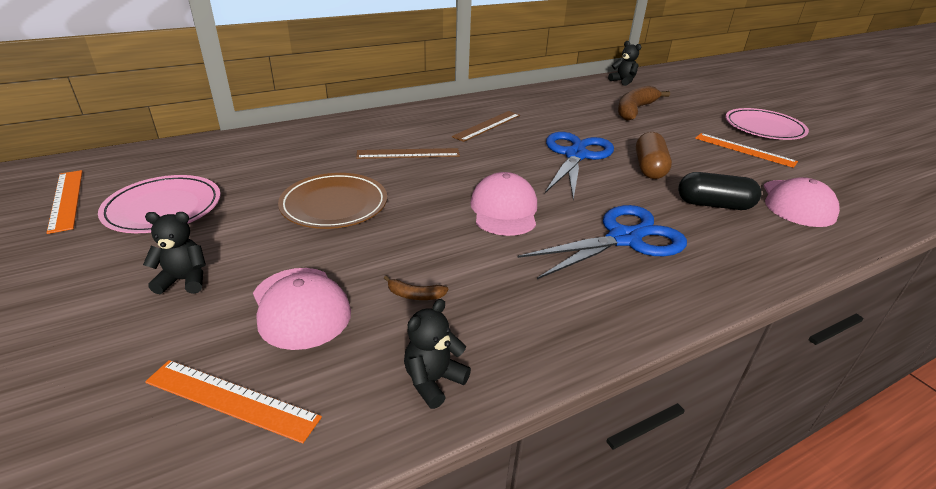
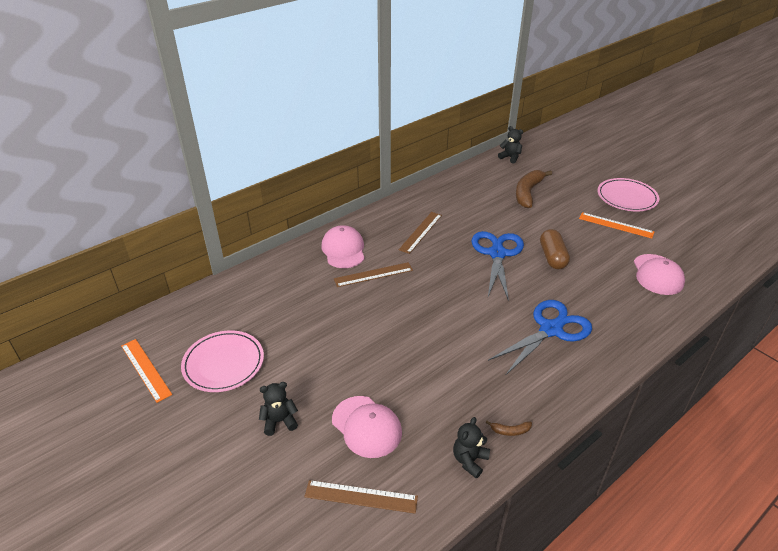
camera: 10 degrees left, 5 degrees up
orange ruler [145,360,322,443] -> brown ruler [304,480,418,513]
brown plate [278,173,387,229] -> none
brown banana [384,276,448,300] -> brown banana moved to [486,421,532,436]
pink cap [470,172,537,236] -> pink cap moved to [321,225,365,268]
black capsule [678,172,761,210] -> none

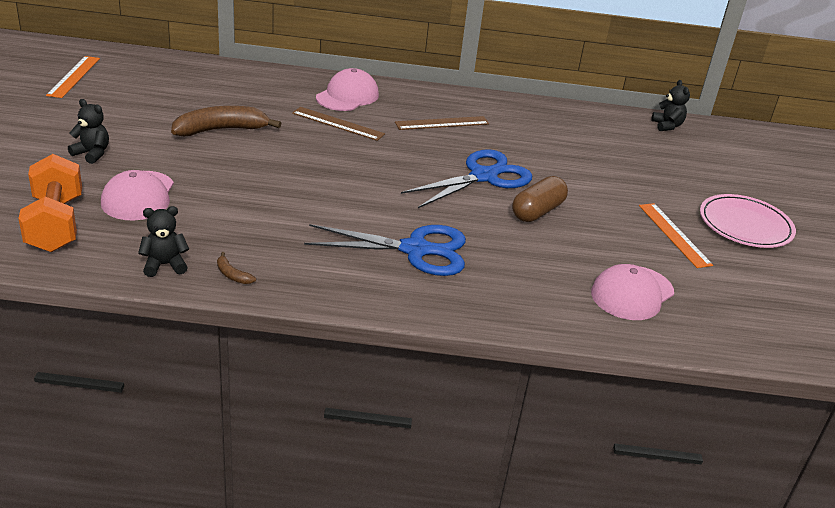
camera: 40 degrees right, 5 degrees down
pink plate [181,330,264,392] -> none
brown ruler [304,480,418,513] -> orange dumbbell [18,154,82,252]
brown banana [516,170,552,208] -> brown banana moved to [171,106,282,136]

